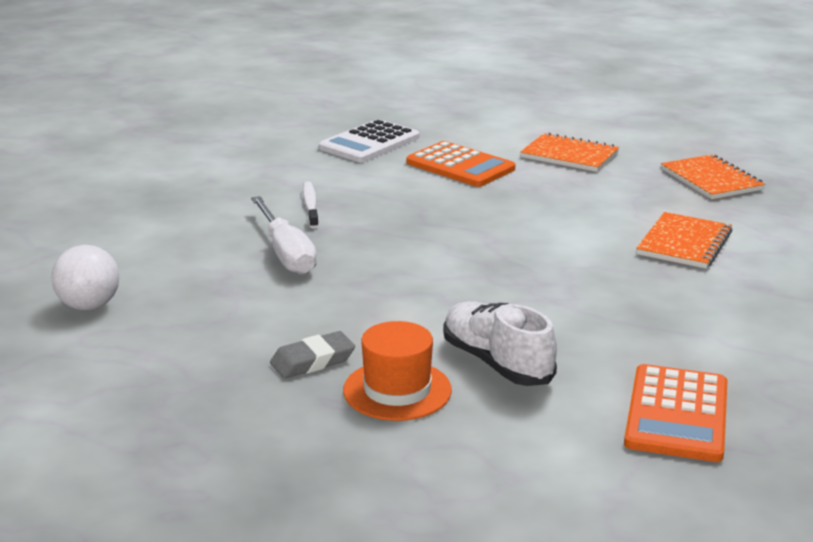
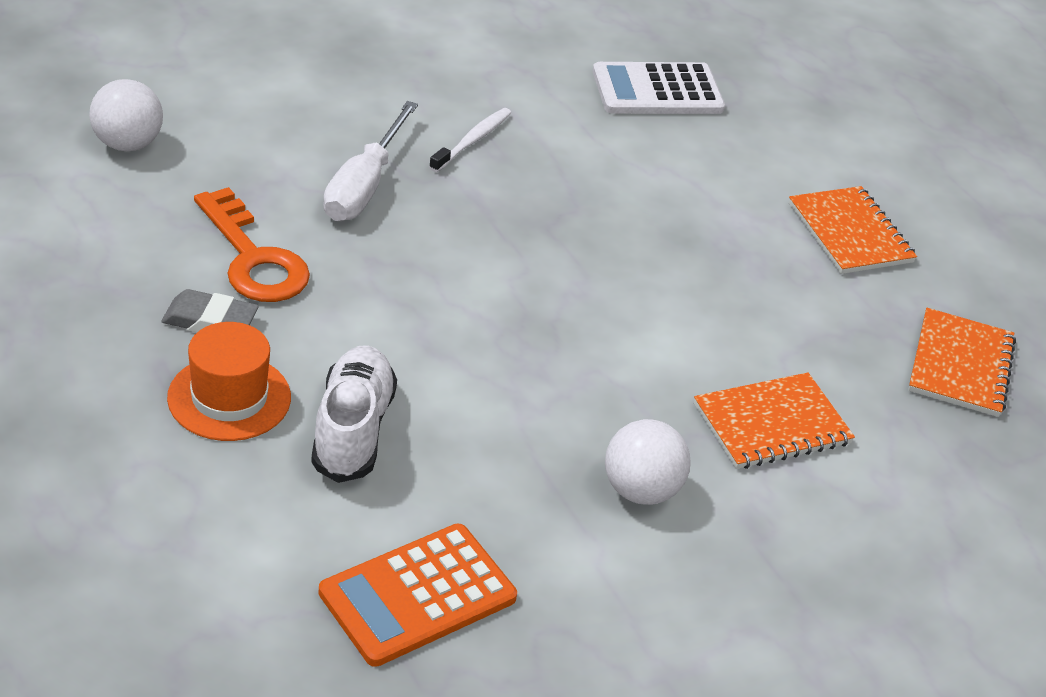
camera: 35 degrees right, 15 degrees up
orange calculator [406,141,515,187] -> none
none -> orange key [194,187,310,302]
none -> white ball [605,419,690,505]

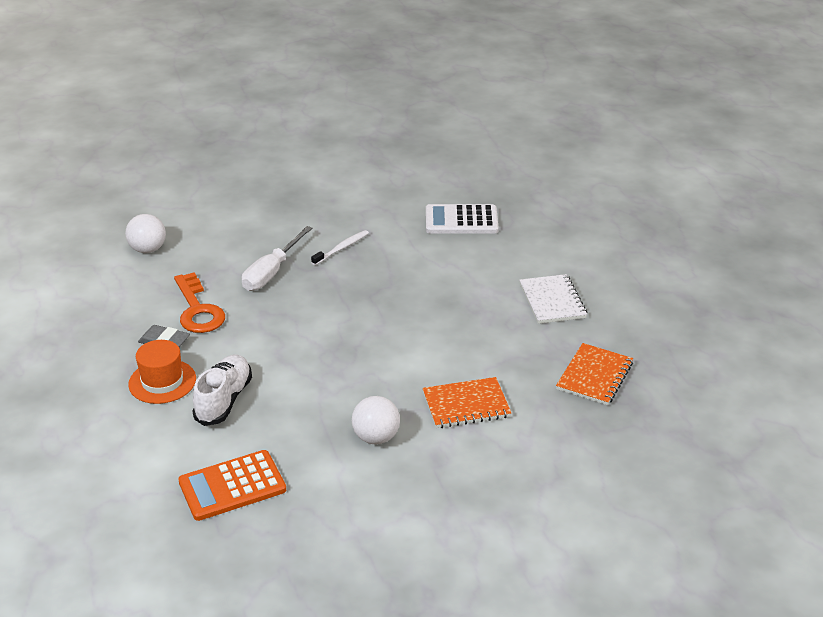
camera: 15 degrees right, 5 degrees down
orange notebook [789,186,917,274] -> white notebook [519,274,587,324]

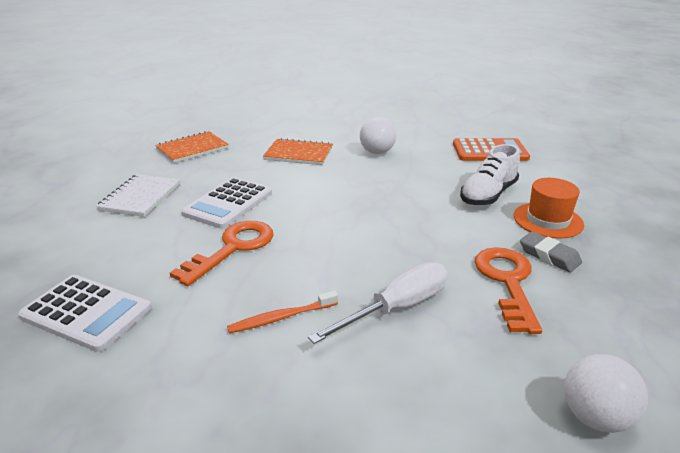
camera: 155 degrees left, 5 degrees down
white toothbrush [311,230,369,265] -> orange toothbrush [227,291,338,333]
none -> orange key [170,221,273,286]
none -> white calculator [181,177,272,229]

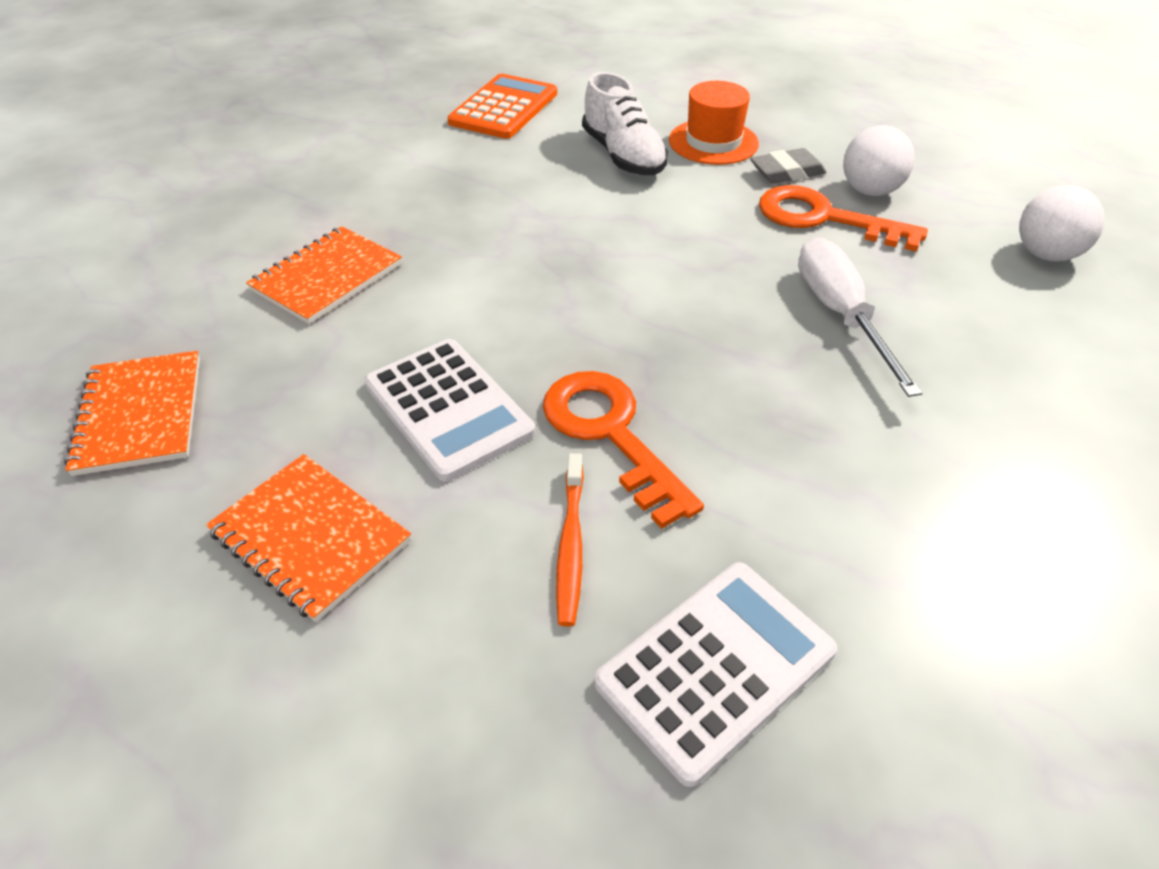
camera: 65 degrees left, 15 degrees up
white notebook [96,174,180,217] -> orange notebook [206,454,411,622]
orange toothbrush [227,291,338,333] -> orange toothbrush moved to [556,453,584,626]
white ball [360,117,396,154] -> white ball moved to [843,125,915,196]

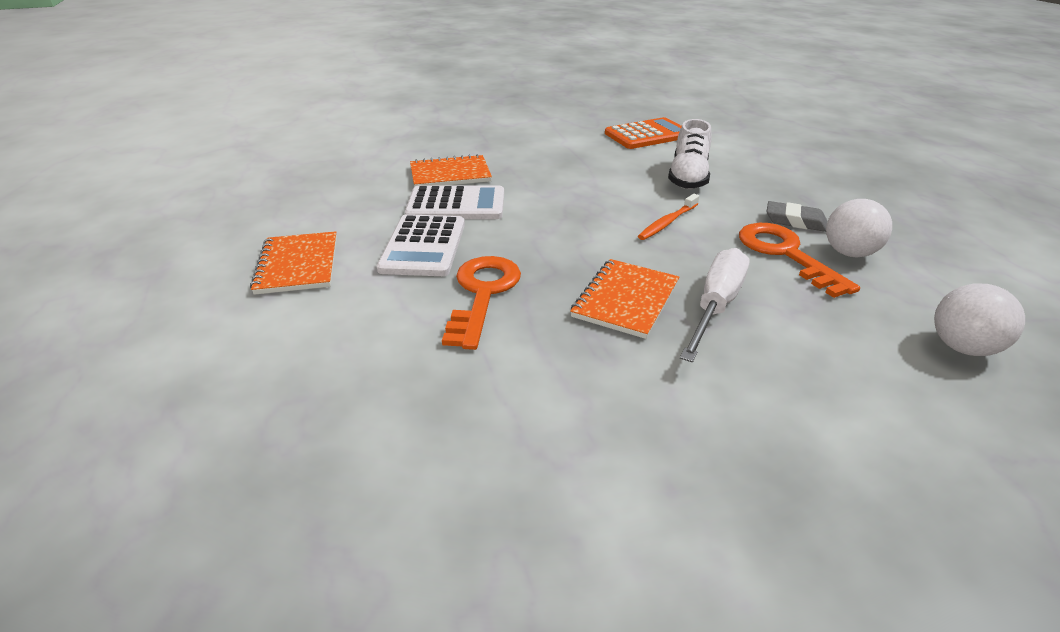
camera: 40 degrees right, 10 degrees down
orange notebook [64,351,200,476] -> orange notebook moved to [570,259,679,339]
orange toothbrush [556,453,584,626] -> orange toothbrush moved to [638,194,699,240]
white calculator [594,562,837,787] -> white calculator moved to [405,186,504,219]
orange hat [669,81,759,165] -> none

